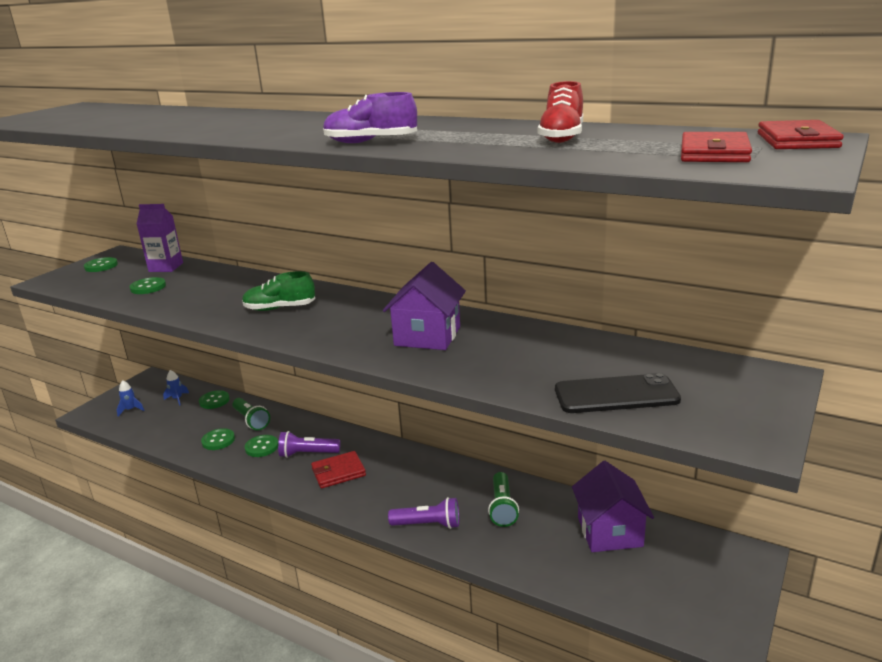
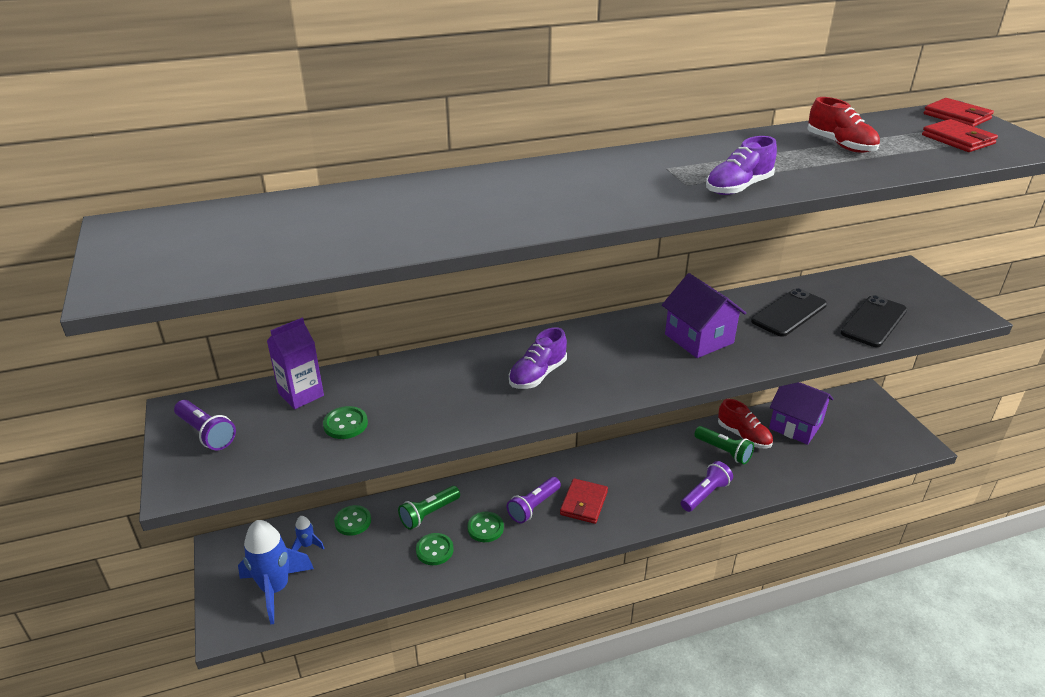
camera: 50 degrees left, 10 degrees up
green button [84,257,118,272] -> purple flashlight [174,400,236,450]
blue rocket [117,380,144,416] -> blue rocket [238,520,314,625], size x2.20
green flashlight [232,398,270,430] -> green flashlight turned 135 degrees clockwise [398,486,460,530]
green shoe [242,271,315,311] -> purple shoe [509,327,567,389]
none -> red shoe [718,399,773,448]
none -> black phone [751,288,827,337]

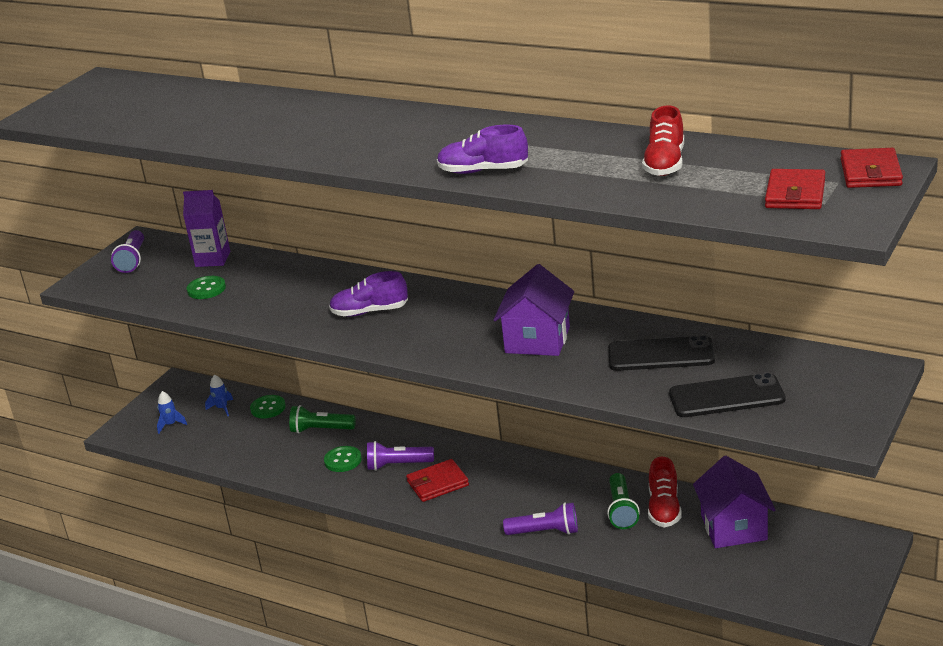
camera: 50 degrees right, 5 degrees down
blue rocket [238,520,314,625] -> blue rocket [157,391,187,434], size x0.45
green button [416,533,453,565] -> none

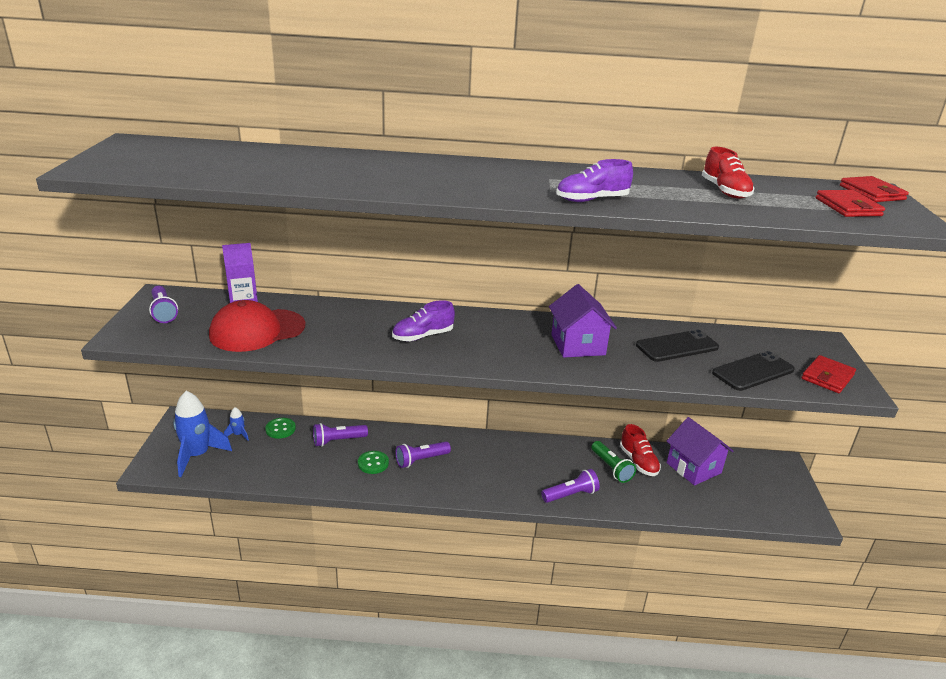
camera: 30 degrees left, 0 degrees up
blue rocket [157,391,187,434] -> blue rocket [173,391,232,477], size x2.20
green button [186,276,226,299] -> red cap [209,300,306,352]
green flashlight [289,405,356,434] -> purple flashlight [313,423,368,447]
red wallet [406,459,469,502] -> red wallet moved to [802,355,856,393]

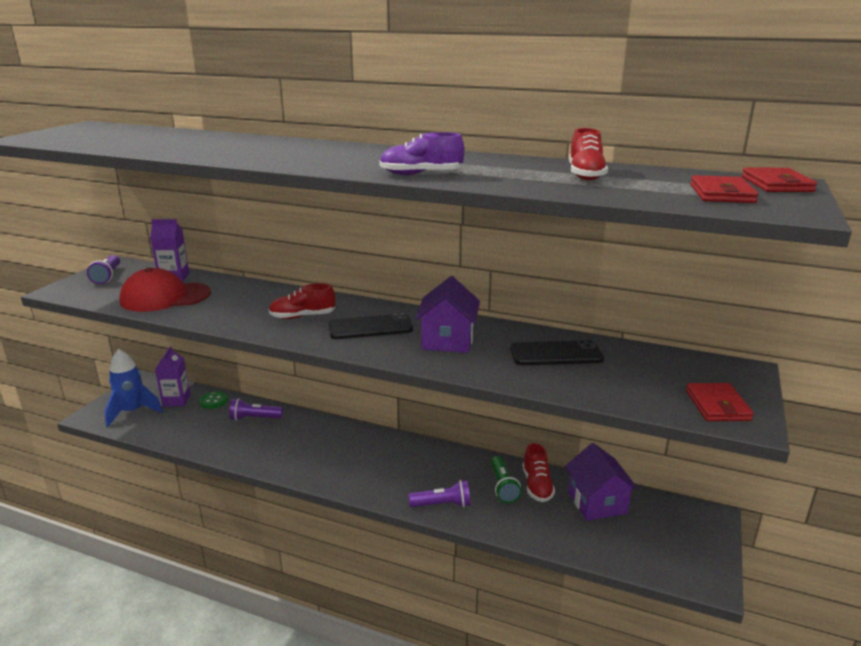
camera: 20 degrees right, 5 degrees down
blue rocket [224,407,249,441] -> purple carton [155,346,190,407]
green button [358,451,389,474] -> none
purple shoe [392,300,455,341] -> red shoe [268,283,336,319]
purple flashlight [395,441,451,468] -> none
black phone [712,351,795,391] -> black phone moved to [329,313,413,339]
red wallet [802,355,856,393] -> red wallet turned 60 degrees counterclockwise [686,383,754,421]

